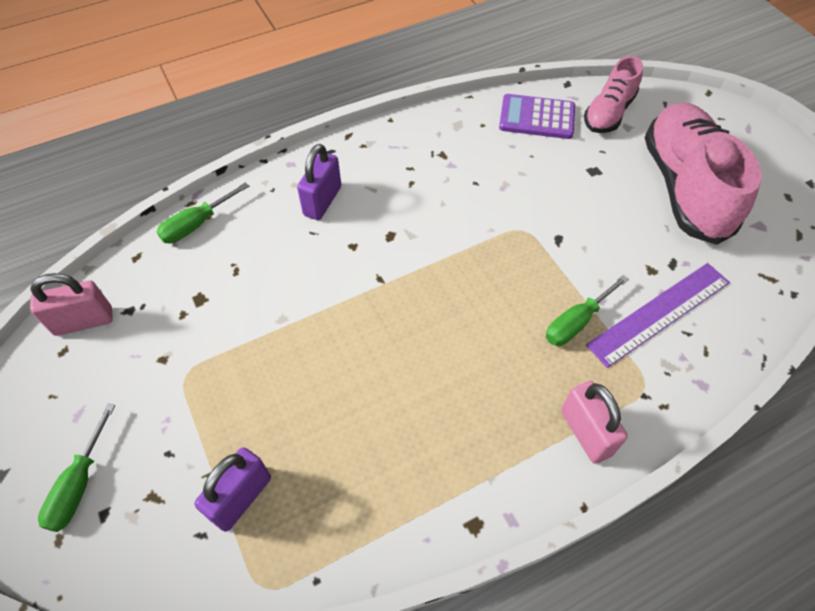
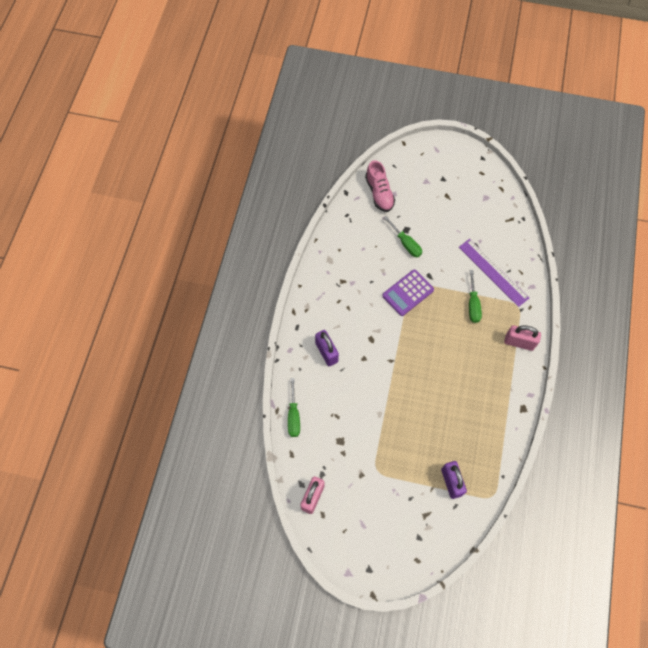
camera: 50 degrees left, 10 degrees up
green screwdriver [38,404,115,532] -> green screwdriver moved to [384,216,422,258]
purple calculator [499,94,575,139] -> purple calculator moved to [382,269,434,316]
purple ruler [586,263,730,368] -> purple ruler turned 45 degrees counterclockwise [459,239,529,307]
pink shoe [644,102,761,245] -> none

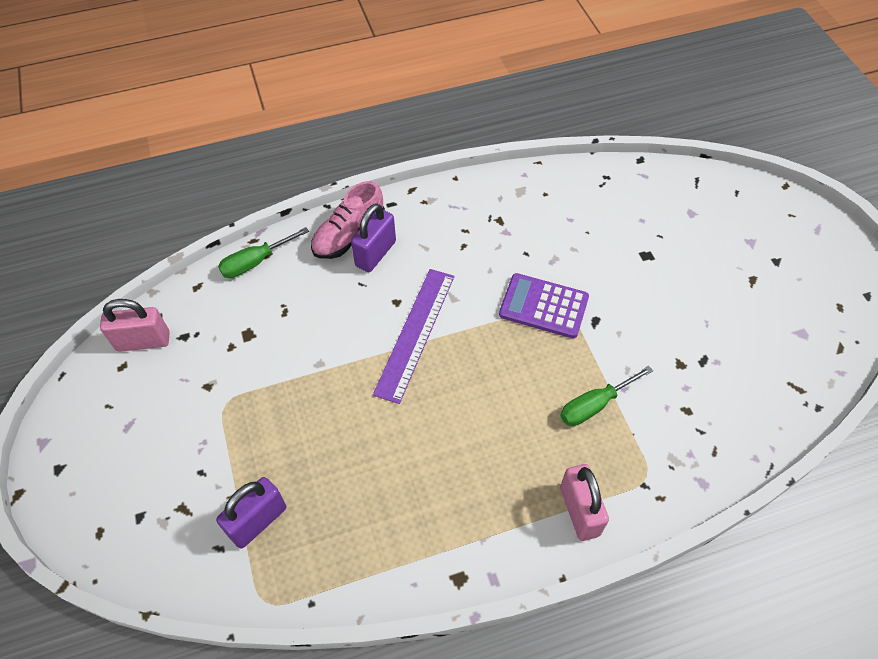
camera: 60 degrees right, 10 degrees down
pink shoe [365,160,395,212] -> pink shoe moved to [311,181,385,259]
green screwdriver [384,216,422,258] -> none
purple ruler [459,239,529,307] -> purple ruler moved to [373,269,454,404]

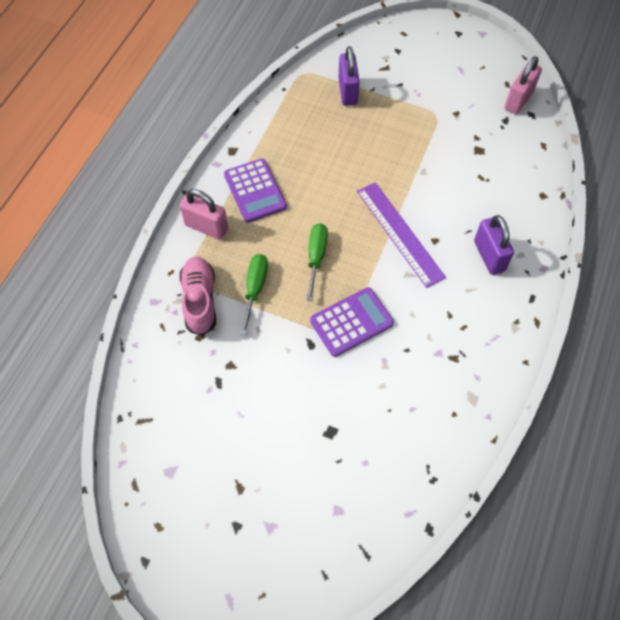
camera: 130 degrees right, 5 degrees up
green screwdriver [218,227,309,278] -> green screwdriver moved to [307,223,328,301]
pink shoe [311,181,385,259] -> pink shoe moved to [180,256,216,336]
none -> purple calculator [224,158,287,223]

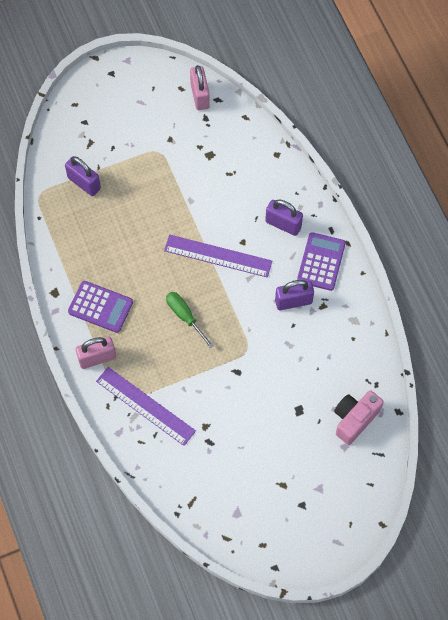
camera: 45 degrees left, 5 degrees up
pink shoe [180,256,216,336] -> purple ruler [96,367,196,446]
green screwdriver [240,254,268,335] -> none
purple calculator [310,287,394,357] -> purple calculator moved to [297,232,346,291]
none -> purple padlock [275,280,314,310]
none -> pink camera [334,390,384,445]

